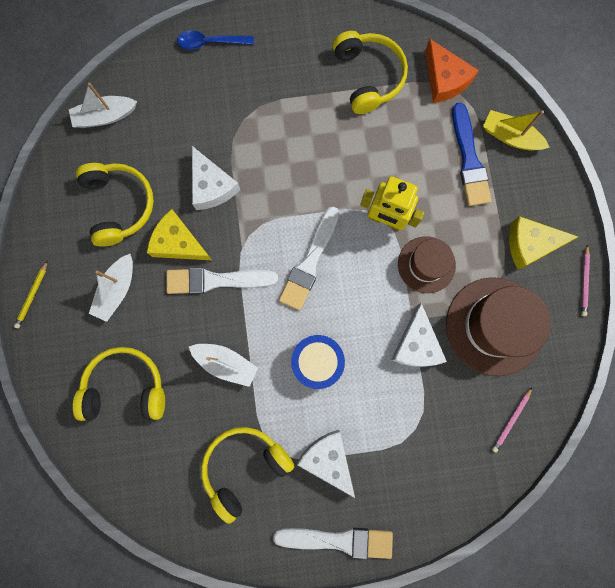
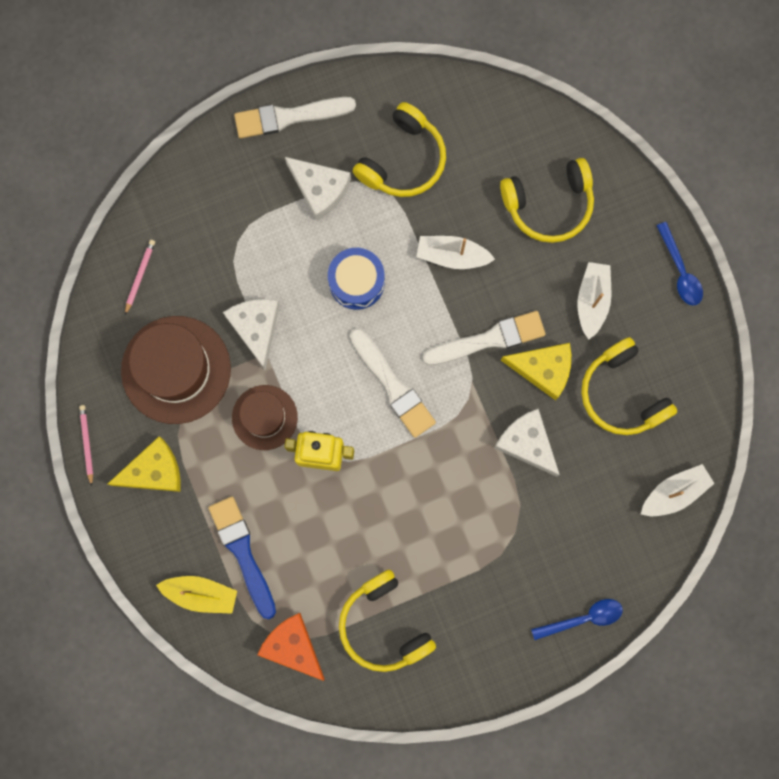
camera: 165 degrees right, 0 degrees up
yellow pencil [14,260,48,328] -> blue spoon [657,222,703,305]
white brush [279,207,339,311] -> white brush turned 135 degrees clockwise [350,328,436,438]

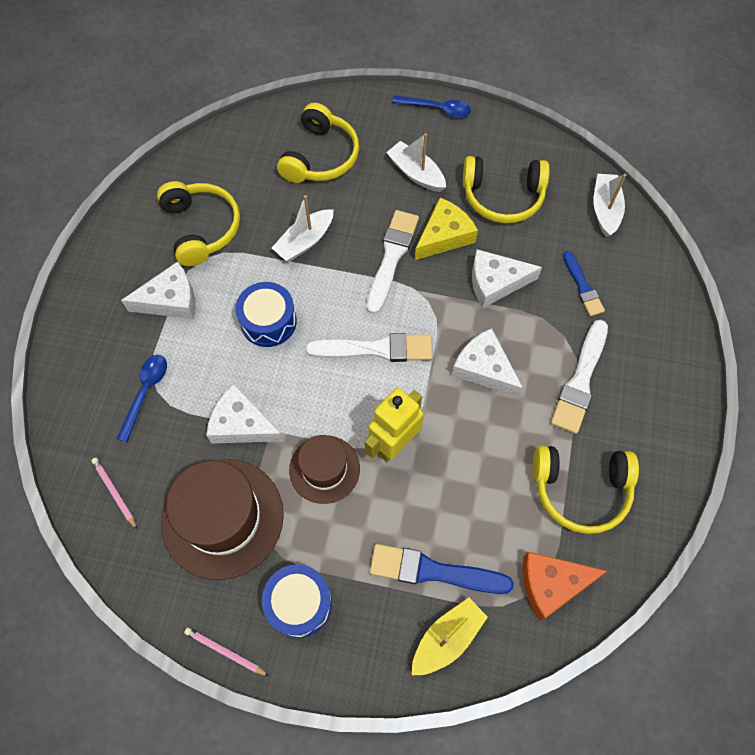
camera: 55 degrees left, 15 degrees down
yellow cheese [108,437,181,492] -> blue drum [262,564,332,638]
white brush [234,97,356,138] -> white brush moved to [551,320,608,434]
blue spoon [531,599,623,640] -> blue spoon moved to [117,355,167,442]
none -> white cheese [452,328,523,397]
none -> blue brush [563,251,605,316]

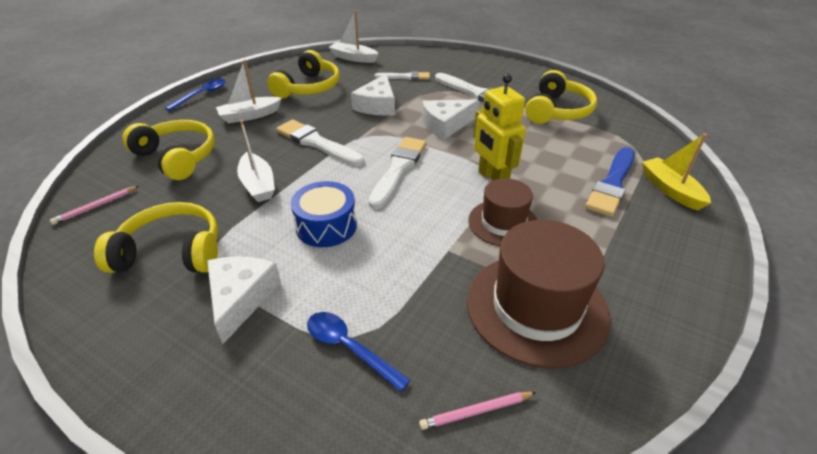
camera: 70 degrees left, 25 degrees down
pink pencil [184,627,269,676] -> pink pencil moved to [50,186,139,225]
white cheese [206,384,284,444] -> none
blue drum [262,564,332,638] -> none
yellow cheese [415,198,478,260] -> none
orange cheese [523,551,607,621] -> none
blue brush [563,251,605,316] -> white brush [375,71,430,80]

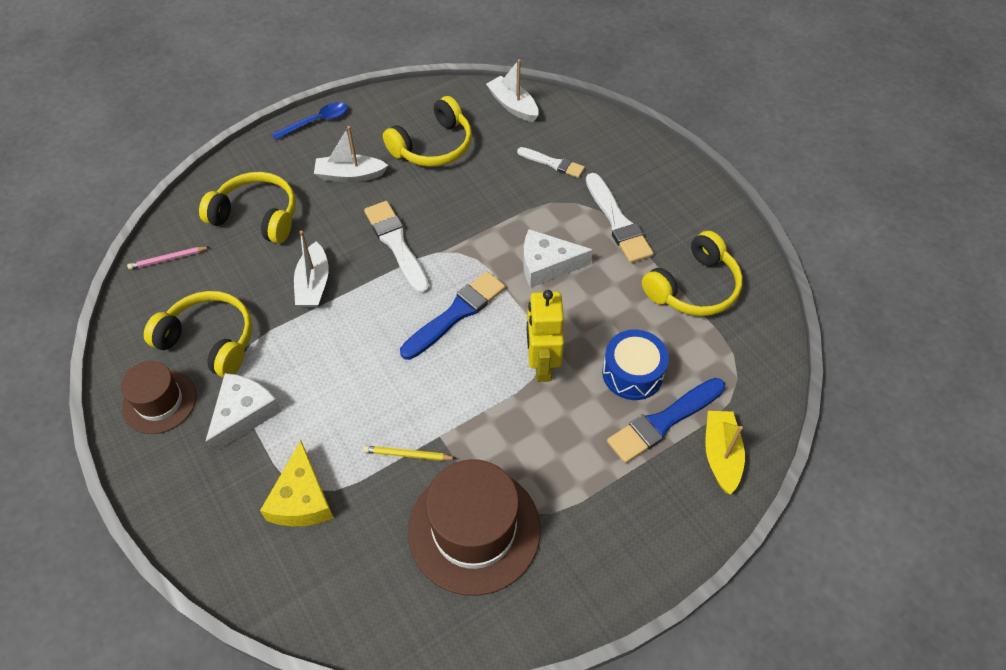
camera: 25 degrees right, 15 degrees up
yellow headphones [122,120,215,180] -> yellow headphones turned 45 degrees counterclockwise [199,172,296,244]
blue drum [291,181,357,247] -> blue drum moved to [602,330,669,400]
blue spoon [307,312,410,392] -> yellow cheese [260,441,334,527]
white cheese [351,74,395,115] -> none
white brush [369,137,426,209] -> blue brush [400,271,505,360]
pink pencil [419,392,537,430] -> none
brown hat [468,178,537,246] -> brown hat moved to [121,361,196,434]
none -> yellow pencil [363,446,457,461]

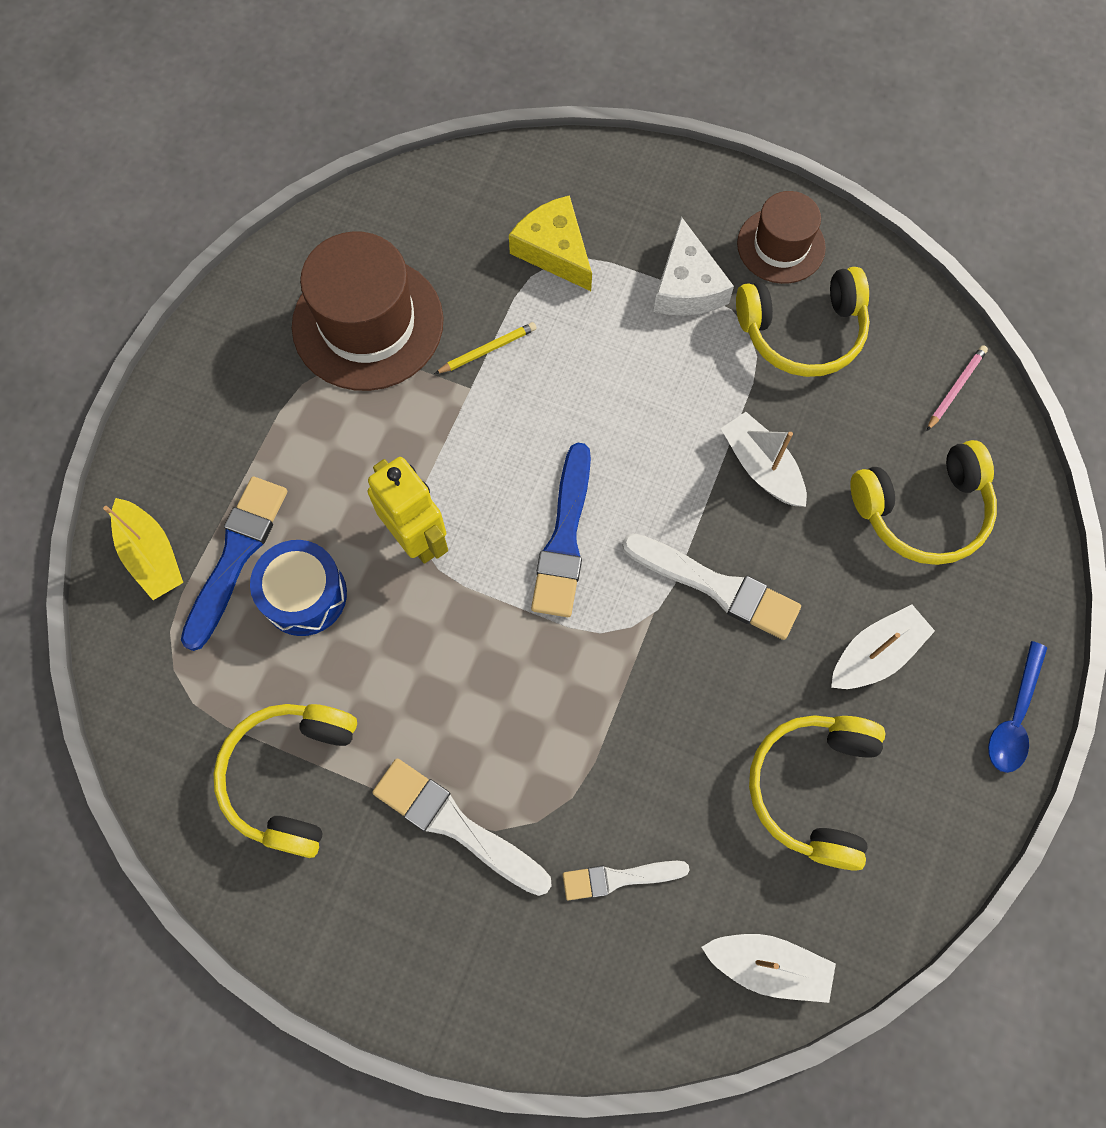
camera: 145 degrees right, 15 degrees up
white cheese [523,229,593,288] -> none

